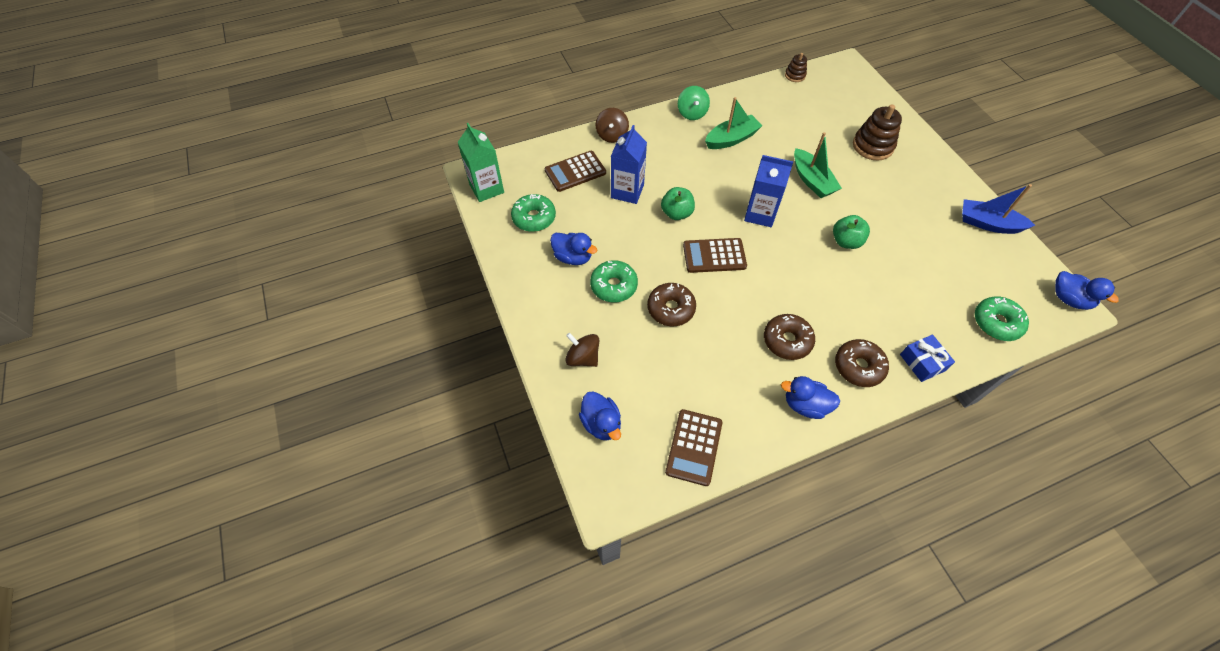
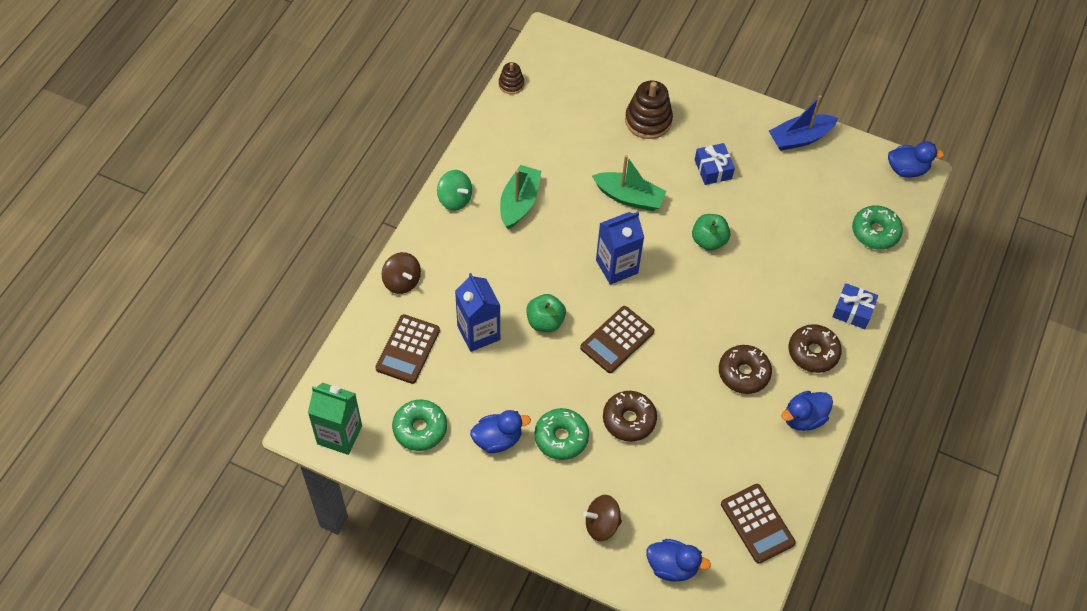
camera: 45 degrees left, 0 degrees up
none -> blue gift [695,143,735,185]

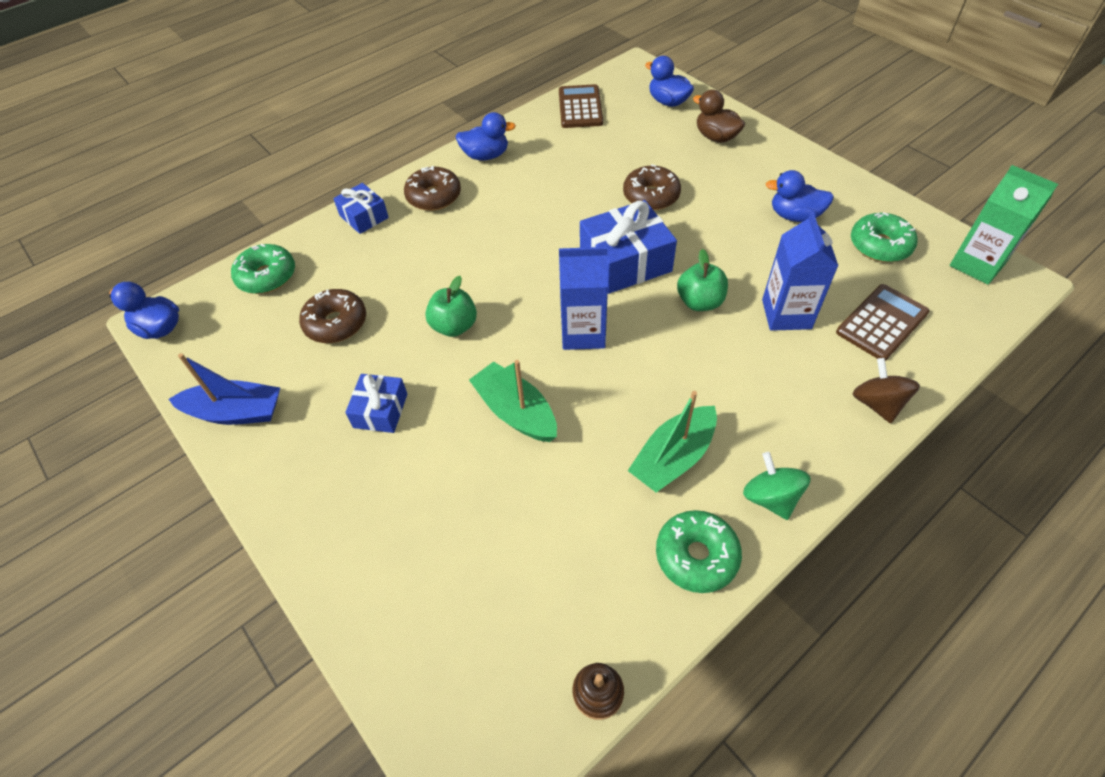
camera: 150 degrees left, 5 degrees down
green donut [534,408,589,460] -> green donut moved to [656,510,742,593]
brown calculator [580,306,654,373] -> blue gift [580,200,677,294]
brown spinning top [583,495,622,541] -> brown duck [693,90,745,143]
brown stacking toy [625,81,673,139] -> none
brown donut [719,345,772,394] -> brown donut moved to [299,289,366,343]

